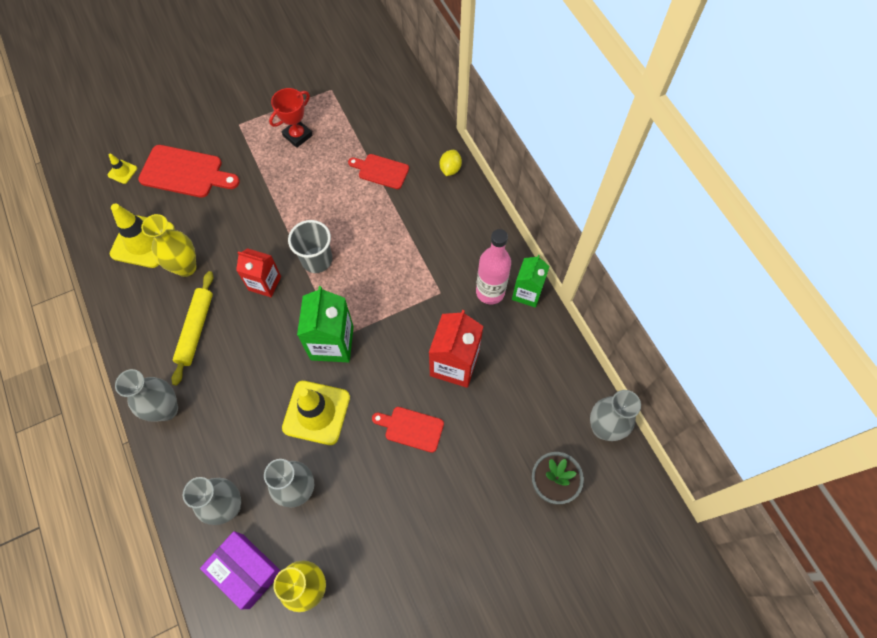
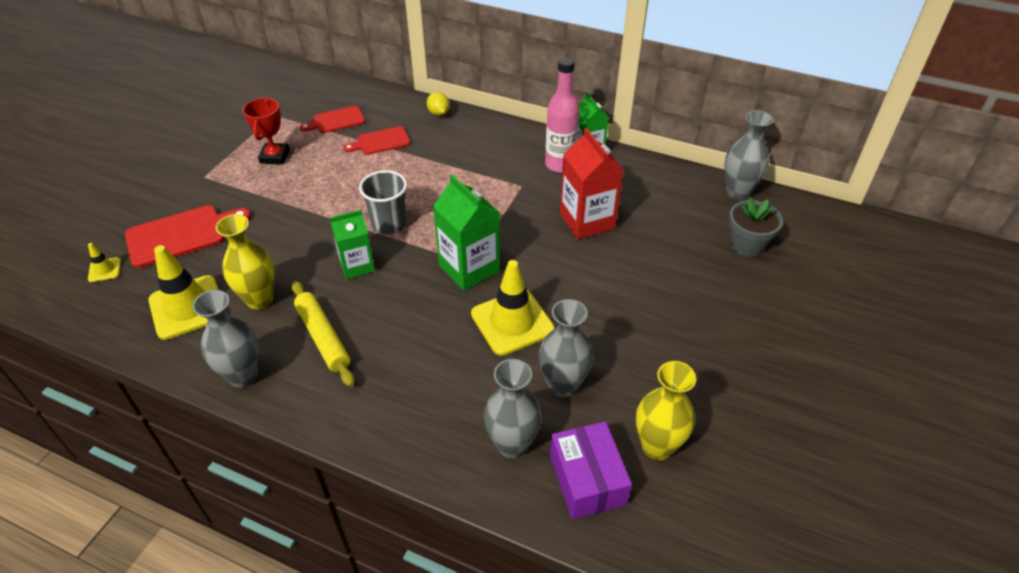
camera: 40 degrees left, 20 degrees down
grey vase [115,369,178,421] -> grey vase moved to [192,290,259,388]
purple box [200,531,281,609] -> purple box turned 75 degrees clockwise [550,421,632,519]
red carton [236,248,281,297] -> green carton [330,210,375,279]
red cutting board [372,407,444,453] -> red cutting board moved to [300,106,365,133]

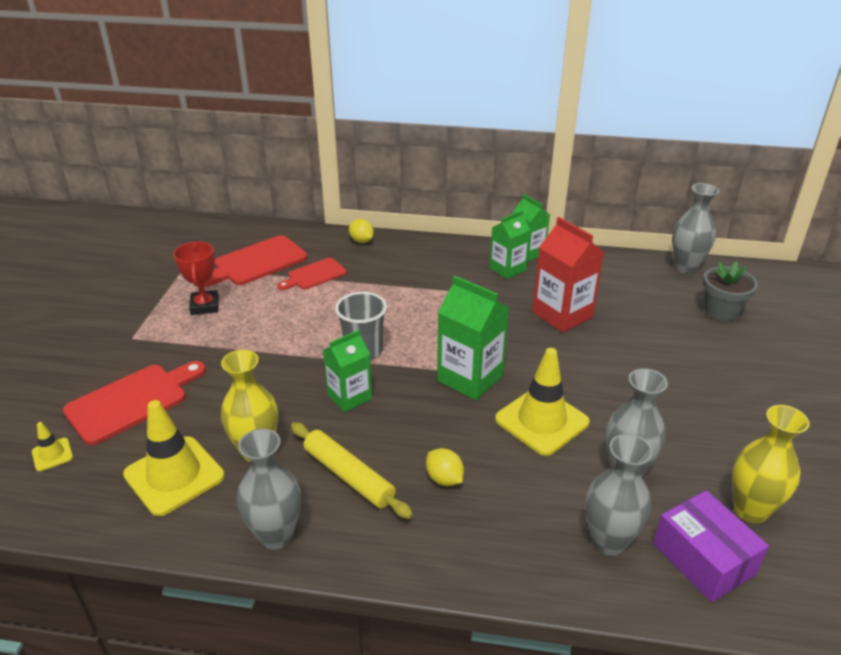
camera: 15 degrees left, 10 degrees down
red cutting board [300,106,365,133] -> red cutting board [203,235,307,287], size x1.61
pink bottle [545,57,580,173] -> green carton [490,210,530,279]
none -> yellow lemon [426,448,464,486]

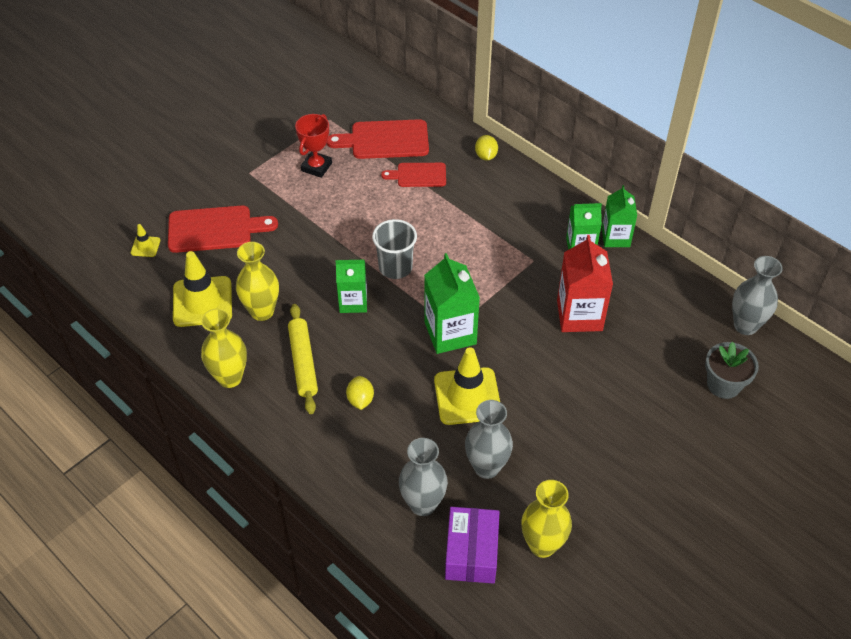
camera: 35 degrees right, 15 degrees up
grey vase [237,429,301,550] -> yellow vase [201,309,247,388]

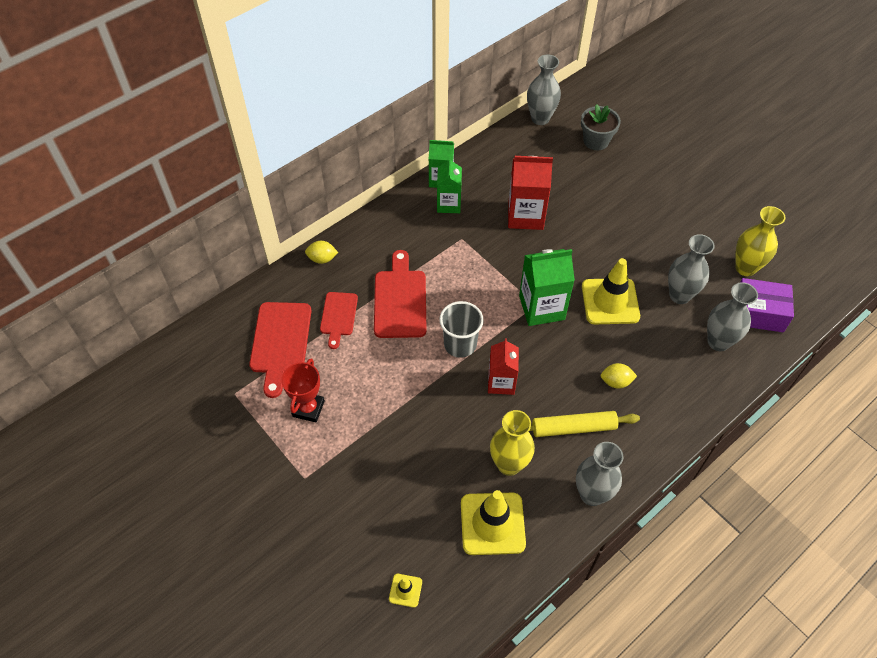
camera: 85 degrees left, 5 degrees up
red cutting board [168,205,278,253] -> red cutting board moved to [374,250,427,338]
yellow vase [201,309,247,388] -> grey vase [576,442,623,506]
red trophy [295,114,332,178] -> red trophy turned 75 degrees clockwise [281,358,325,422]
green carton [336,260,367,313] -> red carton [488,338,519,395]

